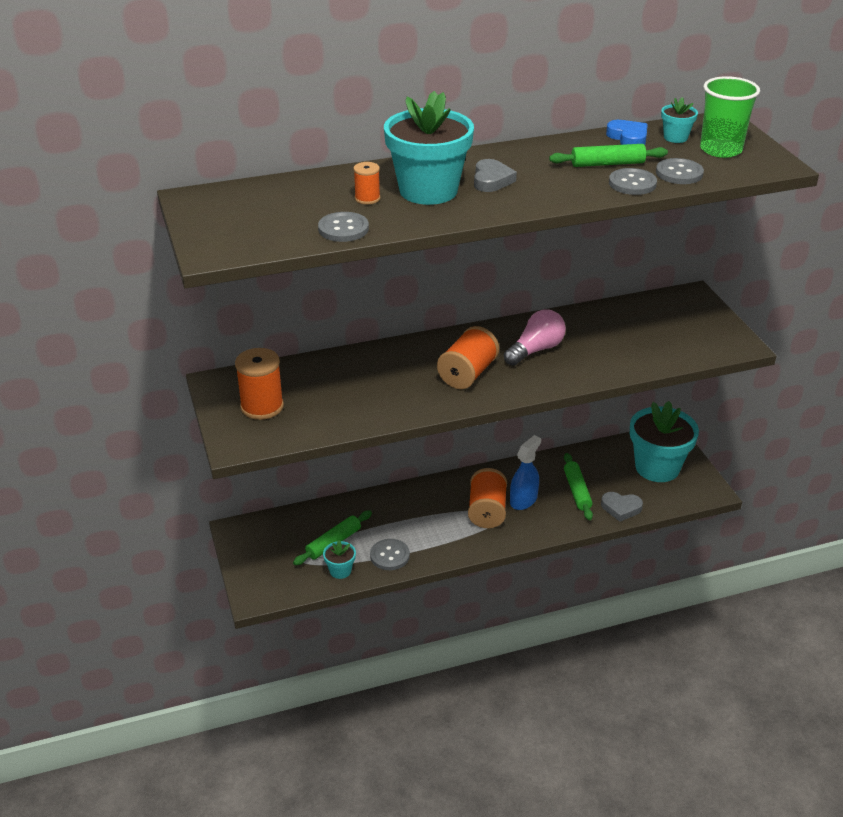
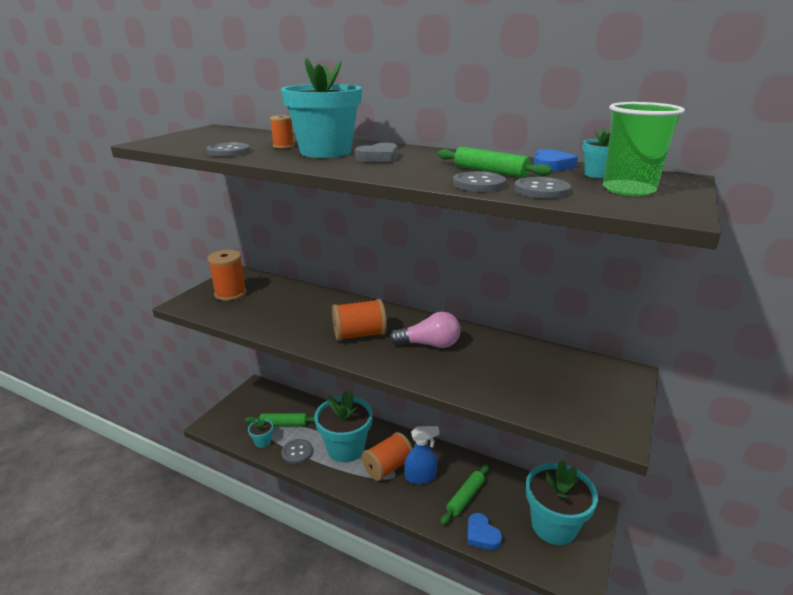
camera: 45 degrees right, 10 degrees down
grey heart [601,492,643,522] -> blue heart [467,513,502,550]
none -> turquoise flower pot [315,391,373,462]

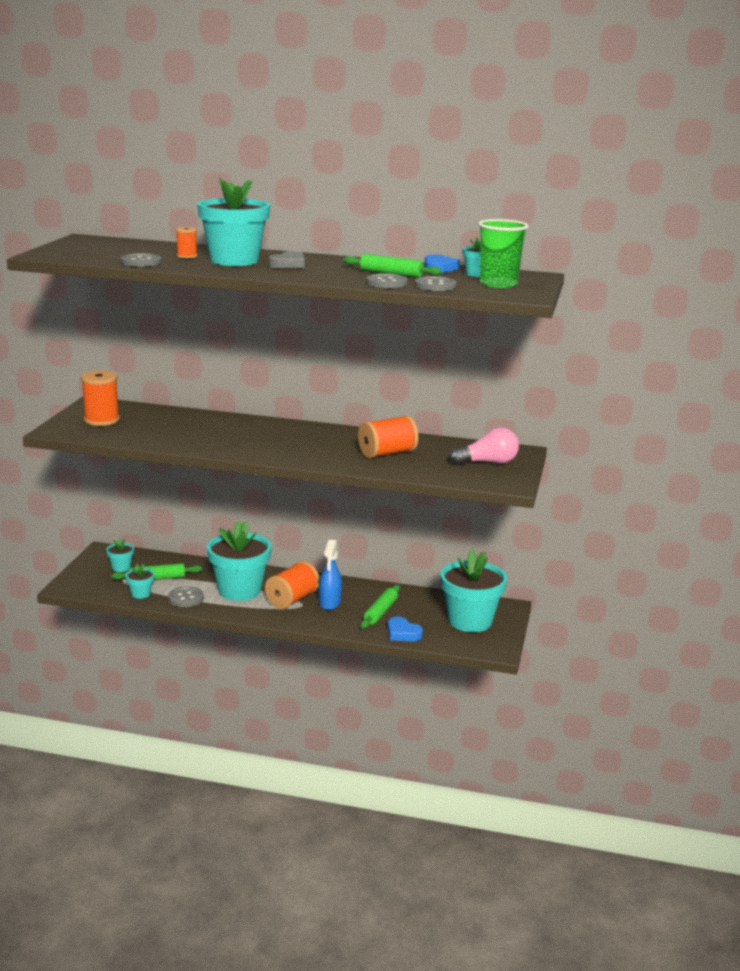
camera: 15 degrees left, 5 degrees down
orange spool [332,299,387,341] -> orange spool moved to [358,415,418,459]
pink light bulb [390,312,461,348] -> pink light bulb moved to [450,427,519,465]
blue spray bottle [405,426,439,484] -> blue spray bottle turned 120 degrees clockwise [319,540,342,610]
none -> turquoise flower pot [106,538,134,572]

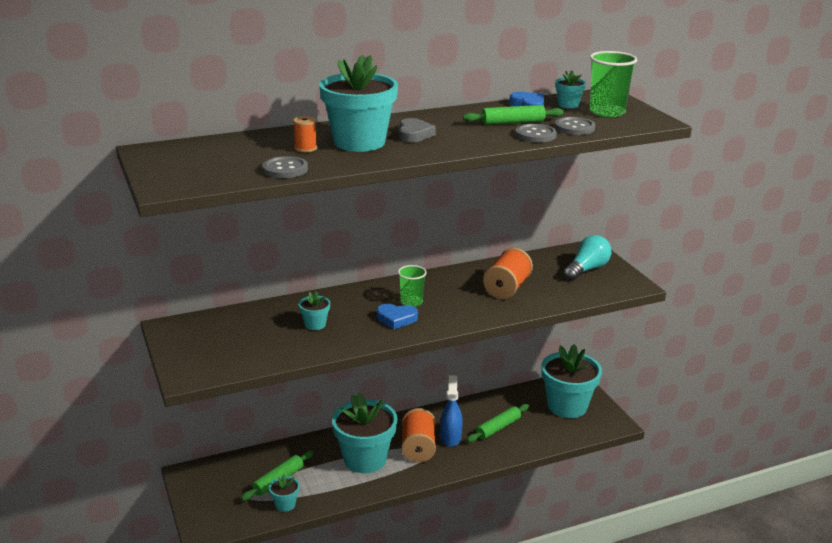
camera: 35 degrees left, 5 degrees up
orange spool [81,370,120,426] -> none
turquoise flower pot [106,538,134,572] -> turquoise flower pot moved to [298,291,330,330]
grey button [168,586,204,607] -> none
blue spray bottle [319,540,342,610] -> blue spray bottle turned 150 degrees counterclockwise [440,375,463,447]
green rolling pin [361,585,400,629] -> green rolling pin turned 60 degrees clockwise [467,404,529,443]
blue heart [387,617,423,642] -> blue heart moved to [377,304,418,329]
pink light bulb [450,427,519,465] -> turquoise light bulb [563,235,611,281]
none -> green cup [398,265,427,307]

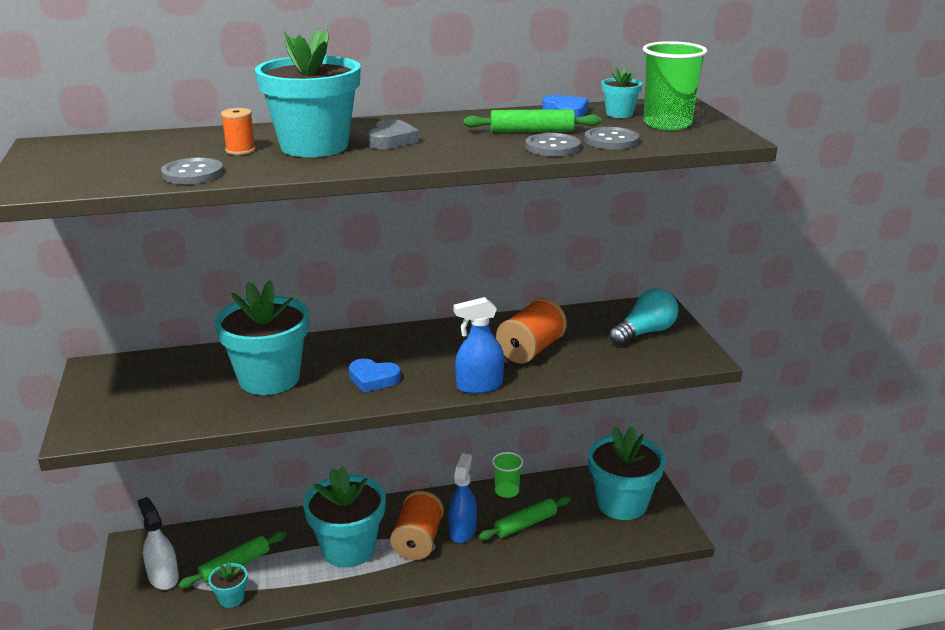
camera: 10 degrees right, 0 degrees up
turquoise flower pot [298,291,330,330] -> turquoise flower pot [214,280,309,395], size x2.26
green cup [398,265,427,307] -> green cup moved to [492,452,523,498]
none -> white spray bottle [137,497,179,590]
none -> blue spray bottle [454,297,504,394]

